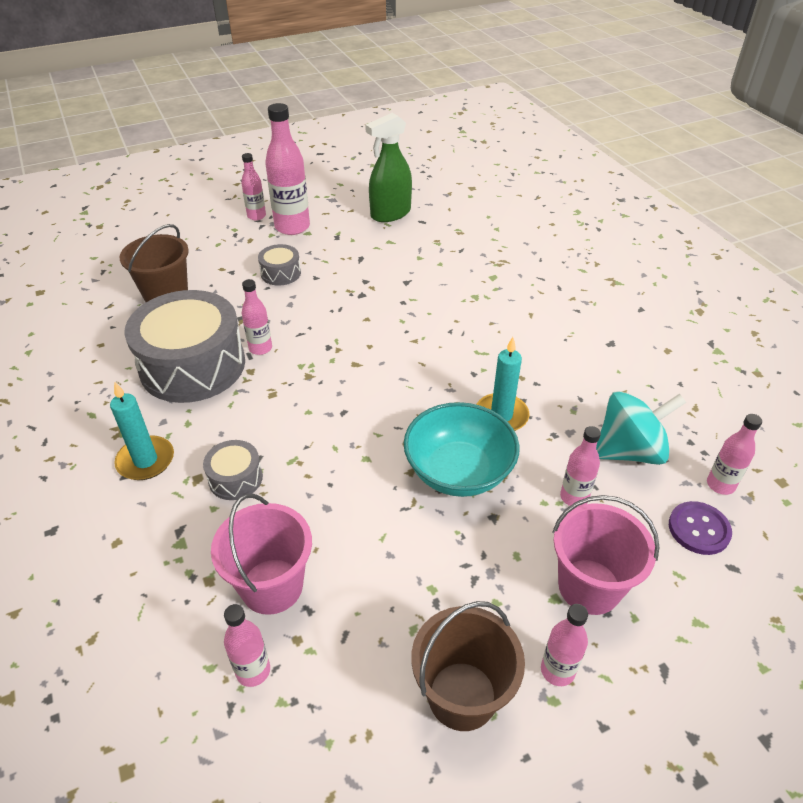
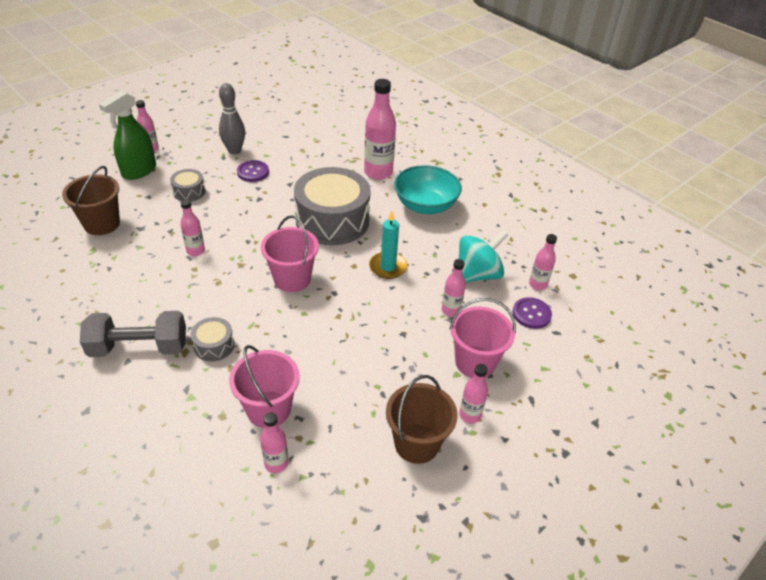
camera: 20 degrees left, 0 degrees up
turquoise candle [110,382,174,480] -> grey dumbbell [80,311,186,357]
grey drum [124,290,245,403] -> grey drum moved to [294,167,371,245]
pink bottle [265,103,310,235] -> pink bottle moved to [364,79,396,180]
green spray bottle [365,113,412,222] -> green spray bottle moved to [99,91,156,180]
turquoise bowl [404,402,519,497] -> turquoise bowl moved to [394,165,462,214]
none -> grey bowling pin [219,83,245,154]
none -> purple button [237,160,269,182]
none -> pink bucket [261,215,319,292]

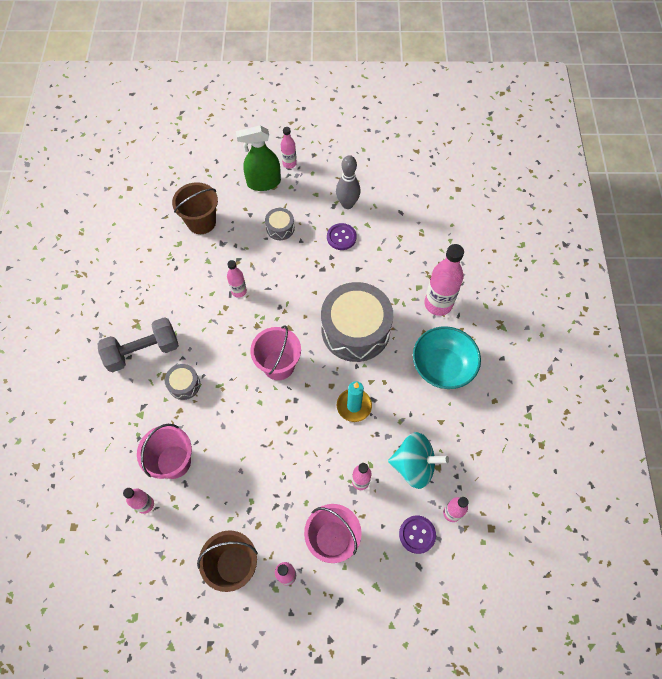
camera: 45 degrees right, 20 degrees up
grey dumbbell [80,311,186,357] -> grey dumbbell turned 60 degrees counterclockwise [98,317,179,372]

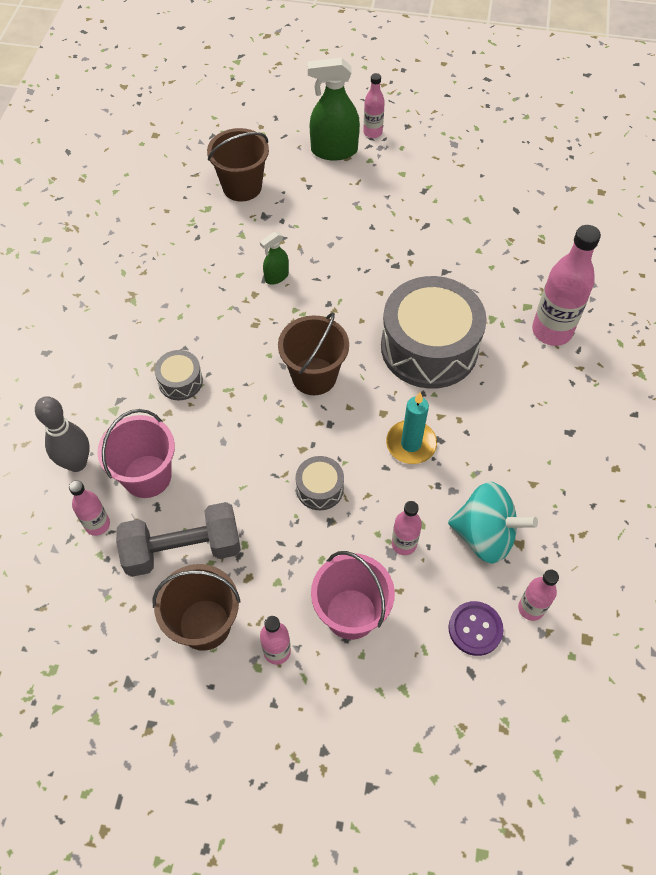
camera: 10 degrees right, 5 degrees down
grey dumbbell [98,317,179,372] -> grey dumbbell moved to [116,502,241,577]
pink bottle [227,260,247,298] -> green spray bottle [260,232,289,285]
pink bucket [250,325,301,380] -> brown bucket [278,312,349,395]
grey drum [265,208,295,240] -> grey drum moved to [295,456,344,510]
purple button [327,223,357,250] -> none
grey bowling pin [336,155,361,209] -> grey bowling pin moved to [35,396,90,472]
turquoise bowl [413,326,481,389] -> none

